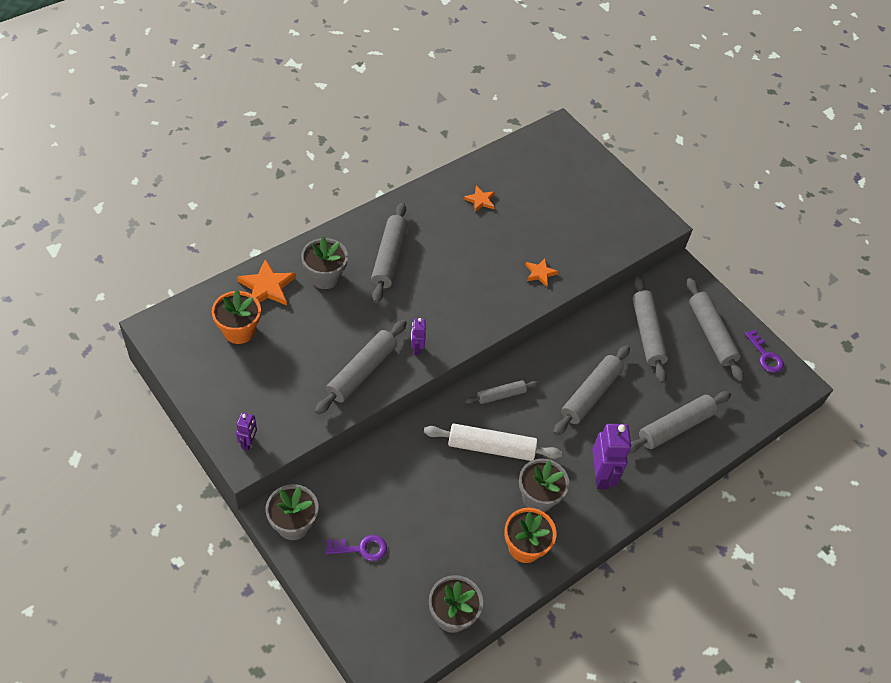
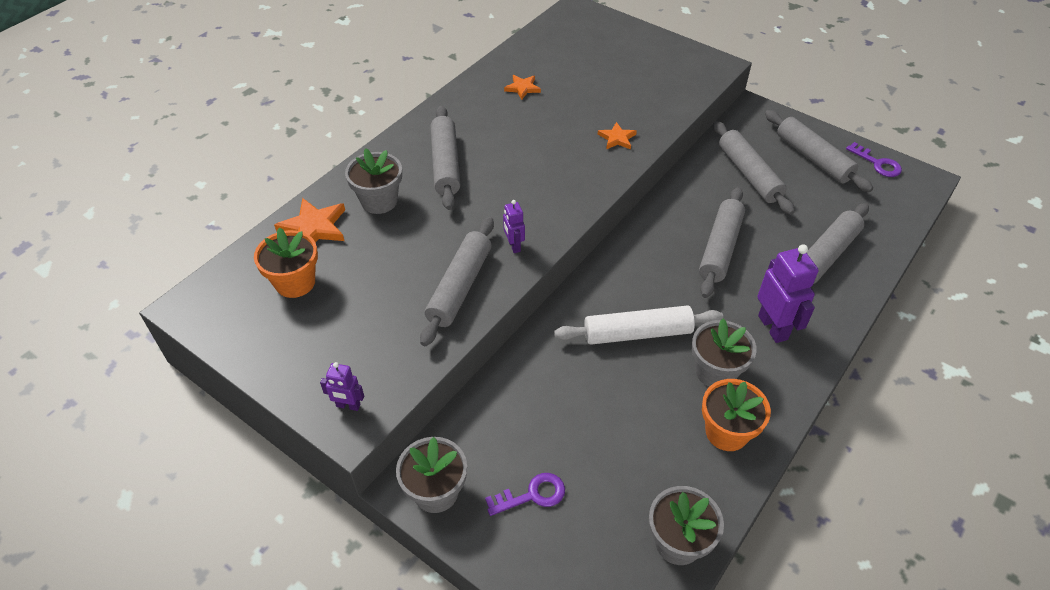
camera: 10 degrees left, 5 degrees down
purple robot [236,413,257,451] -> purple robot turned 105 degrees clockwise [320,362,364,411]
grey rolling pin [465,380,539,404] -> none

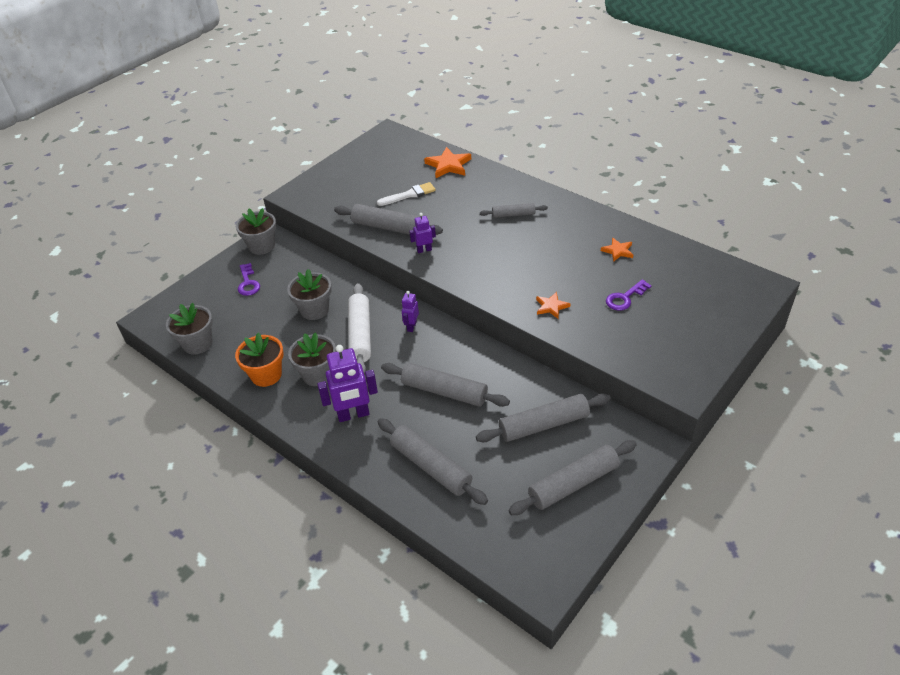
camera: 95 degrees right, 5 degrees down
orange flower pot [254,227,318,298] -> none
purple robot [320,362,364,411] -> purple robot moved to [402,291,419,332]
grey flower pot [345,148,402,214] -> grey flower pot moved to [287,269,332,320]
grey rolling pin [430,106,461,210] -> grey rolling pin [480,203,548,218], size x0.58
purple key [846,142,902,177] -> purple key moved to [606,279,652,311]
none -> white brush [377,182,436,206]

